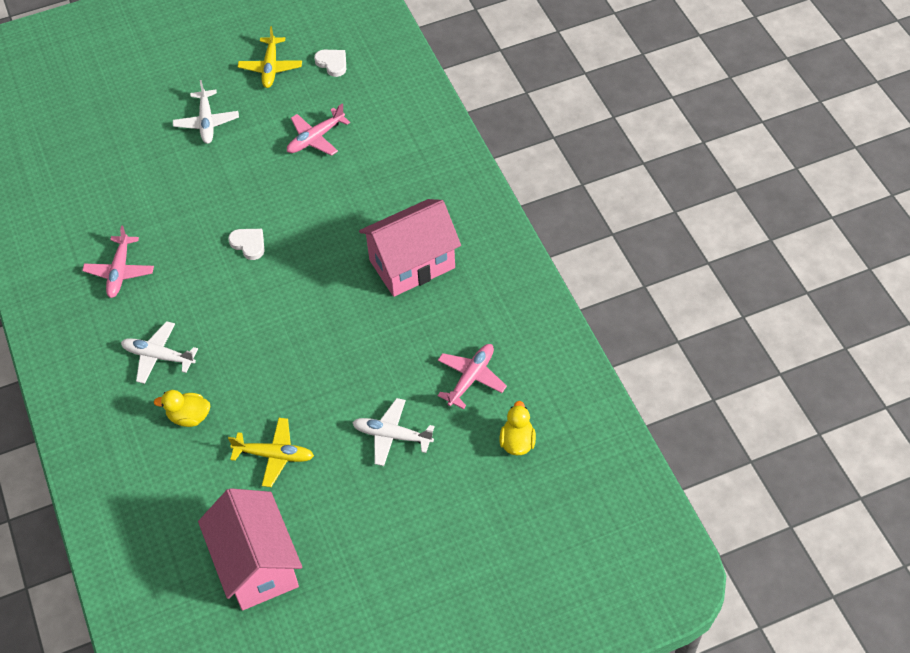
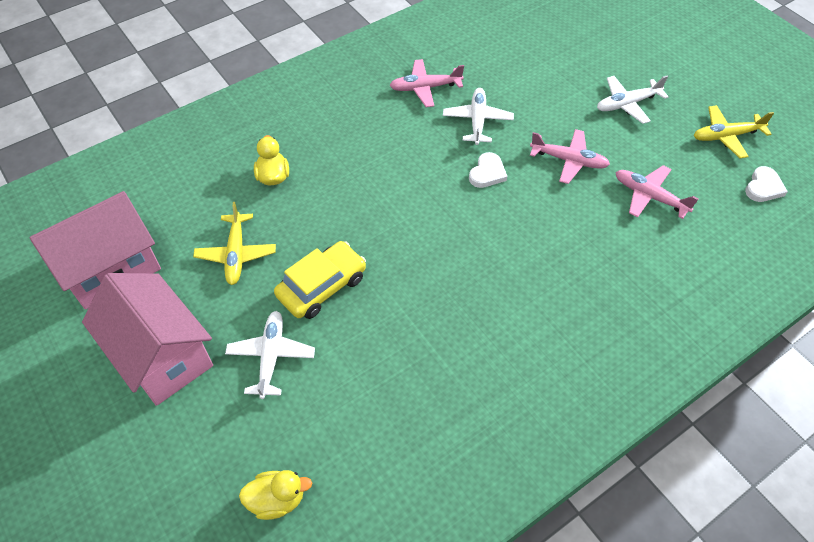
camera: 75 degrees right, 0 degrees up
white plane [121,321,198,384] -> white plane moved to [443,88,514,145]
pink house [359,199,461,297] -> pink house moved to [82,273,213,406]
pink plane [438,344,507,409] -> pink plane moved to [530,129,610,184]
none -> yellow car [274,241,366,319]

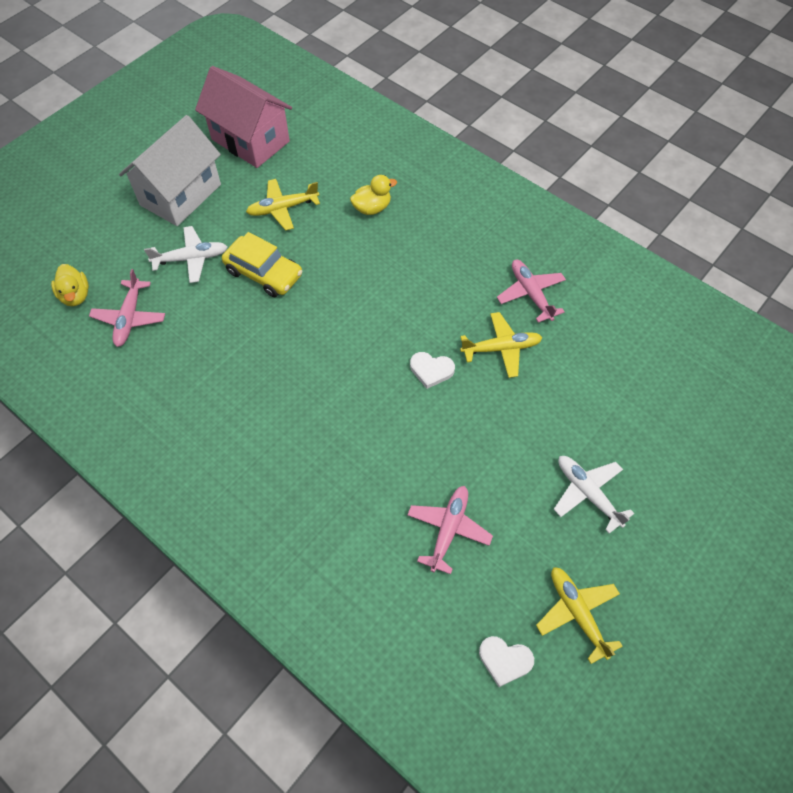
camera: 75 degrees right, 5 degrees up
pink house [82,273,213,406] -> white house [119,115,221,226]
white plane [443,88,514,145] -> yellow plane [460,312,542,378]
pink plane [530,129,610,184] -> pink plane moved to [89,269,165,347]

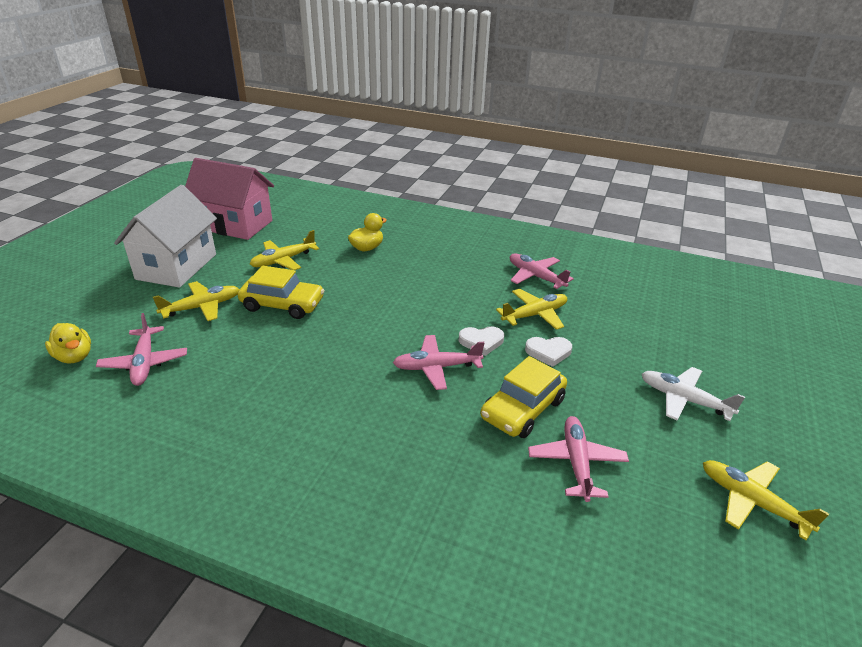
camera: 20 degrees left, 25 degrees down
white plane [144,226,227,283] -> yellow plane [153,281,239,321]
white heart [479,636,534,687] -> white heart moved to [525,337,572,367]
none -> pink plane [393,335,484,390]
none -> yellow car [481,356,567,438]

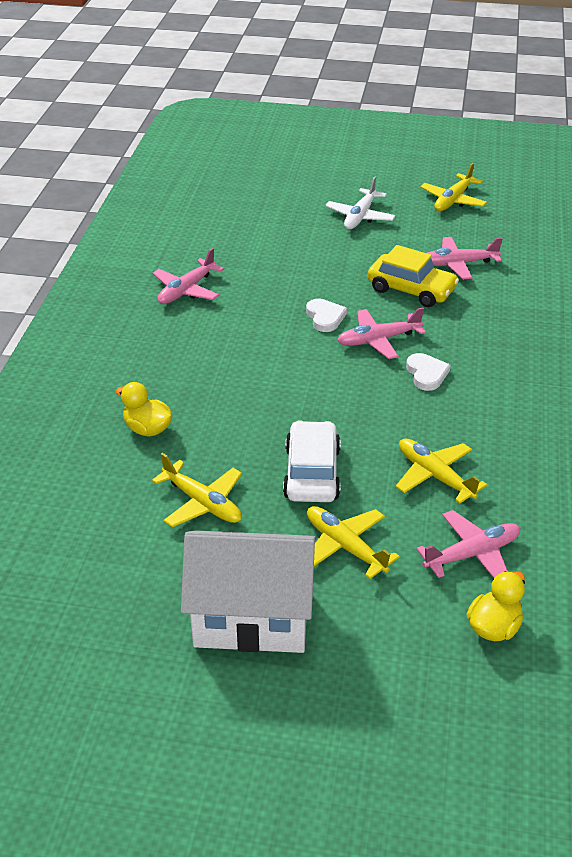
camera: 100 degrees left, 5 degrees up
pink house [185,158,274,240] -> none
yellow car [238,266,325,319] -> white car [283,420,341,502]
pink plane [393,335,484,390] -> pink plane turned 90 degrees clockwise [337,307,426,359]
yellow plane [496,289,567,330] -> yellow plane moved to [396,438,487,504]
white heart [525,337,572,367] -> white heart moved to [406,353,451,391]

